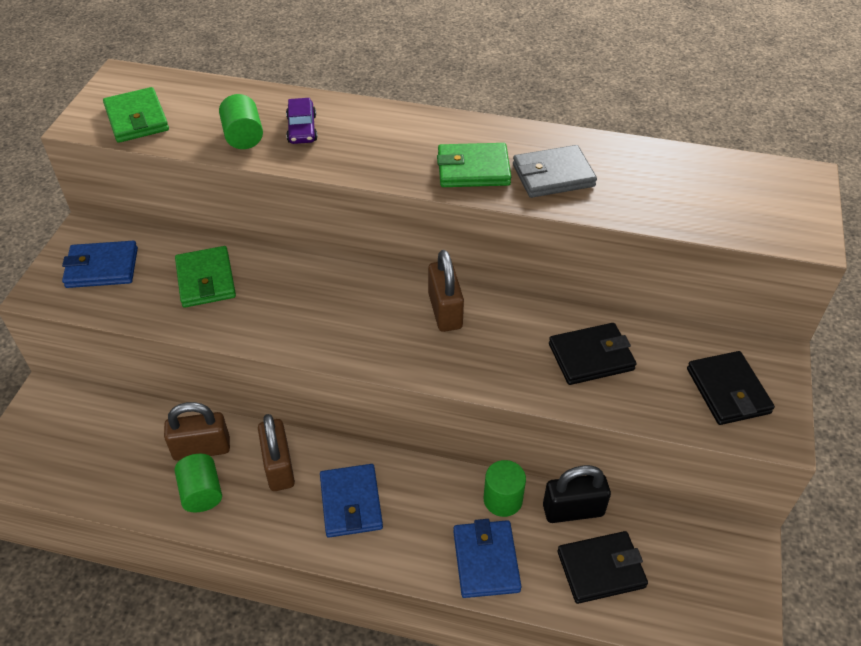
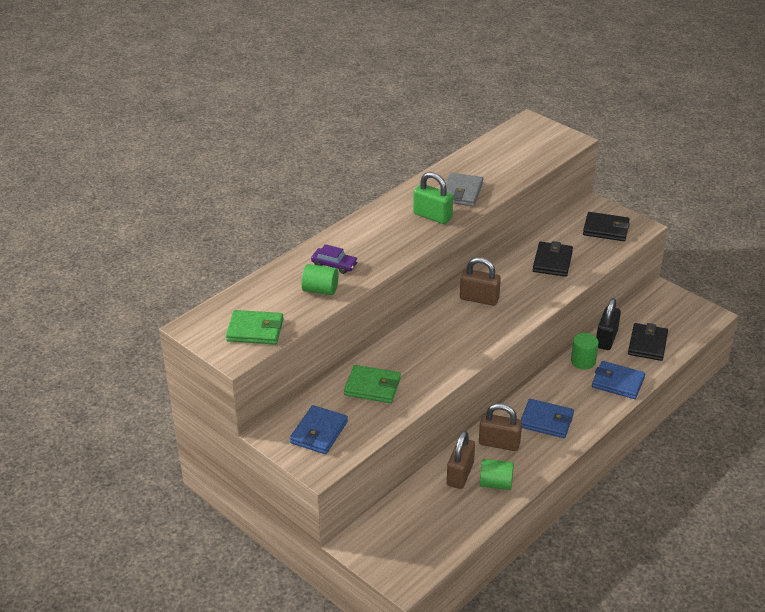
camera: 60 degrees left, 10 degrees down
green wallet [437,143,511,187] -> green padlock [413,172,453,224]

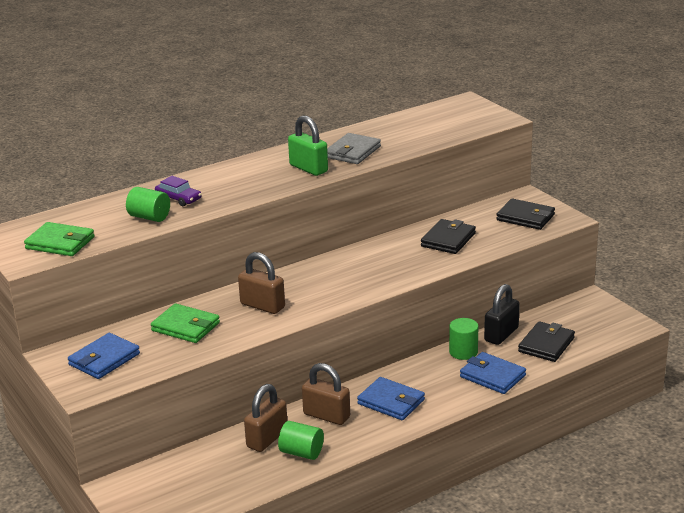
camera: 15 degrees right, 10 degrees down
brown padlock [460,257,501,306] -> brown padlock moved to [238,252,285,314]

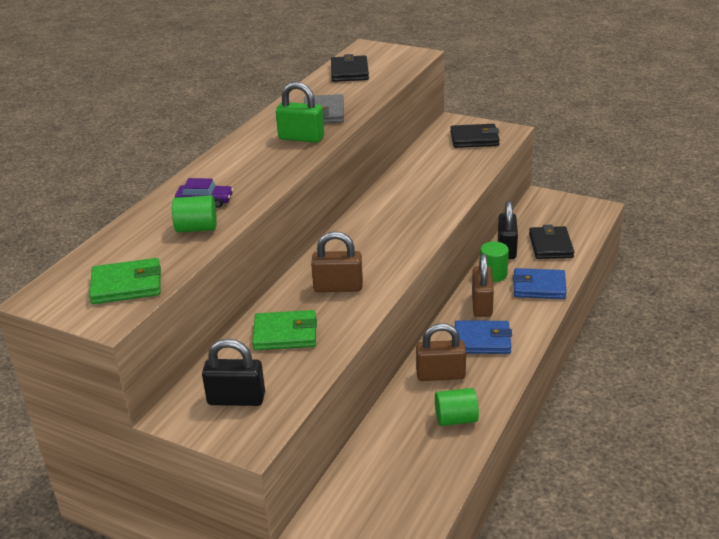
camera: 30 degrees left, 5 degrees up
blue wallet [68,333,140,379] -> black padlock [202,339,265,406]
brown padlock [244,384,287,452] -> brown padlock moved to [472,254,494,317]
black wallet [421,219,476,254] -> black wallet moved to [331,54,369,82]

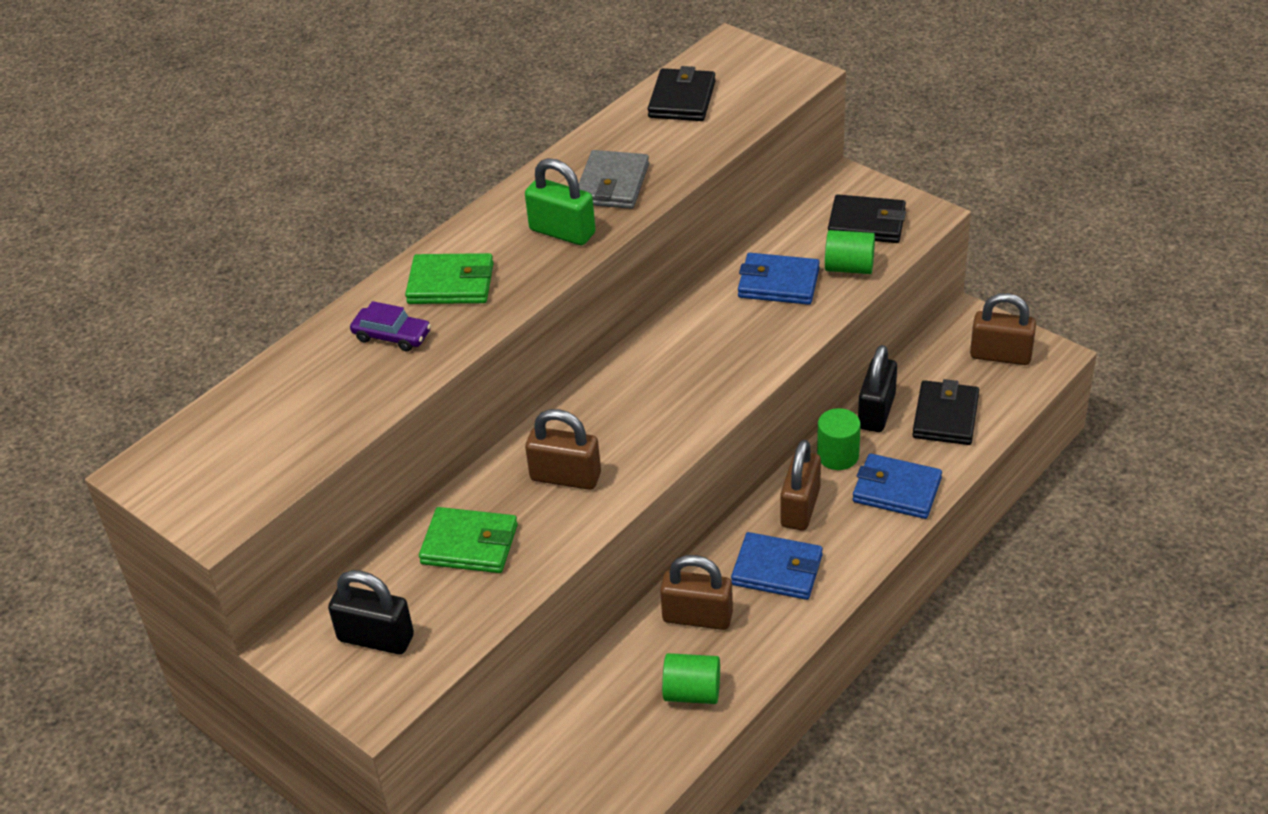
camera: 15 degrees right, 10 degrees up
green wallet [89,258,161,304] -> green wallet moved to [405,253,494,304]
green cylinder [172,195,217,233] -> green cylinder moved to [825,230,875,274]
none -> blue wallet [738,253,820,305]
none -> brown padlock [970,293,1036,365]

